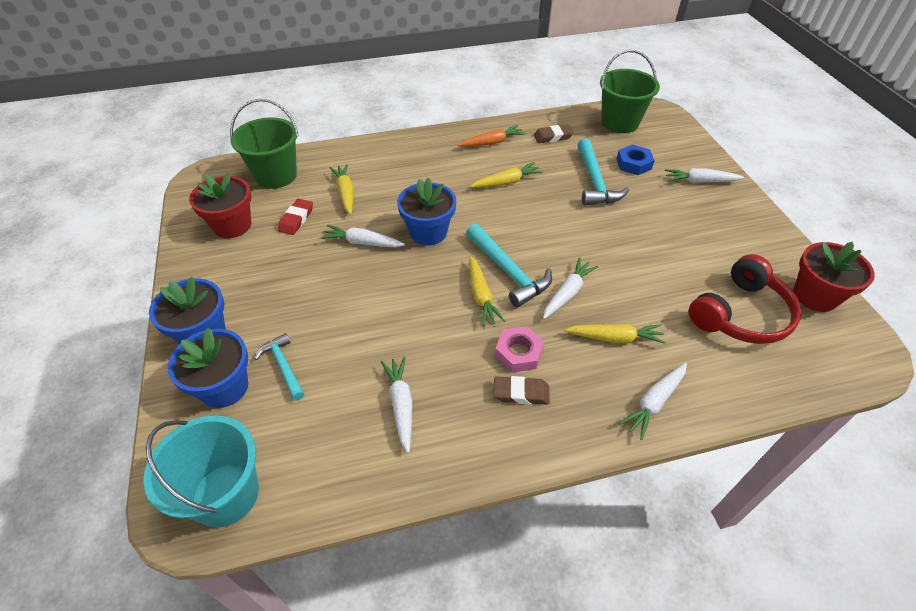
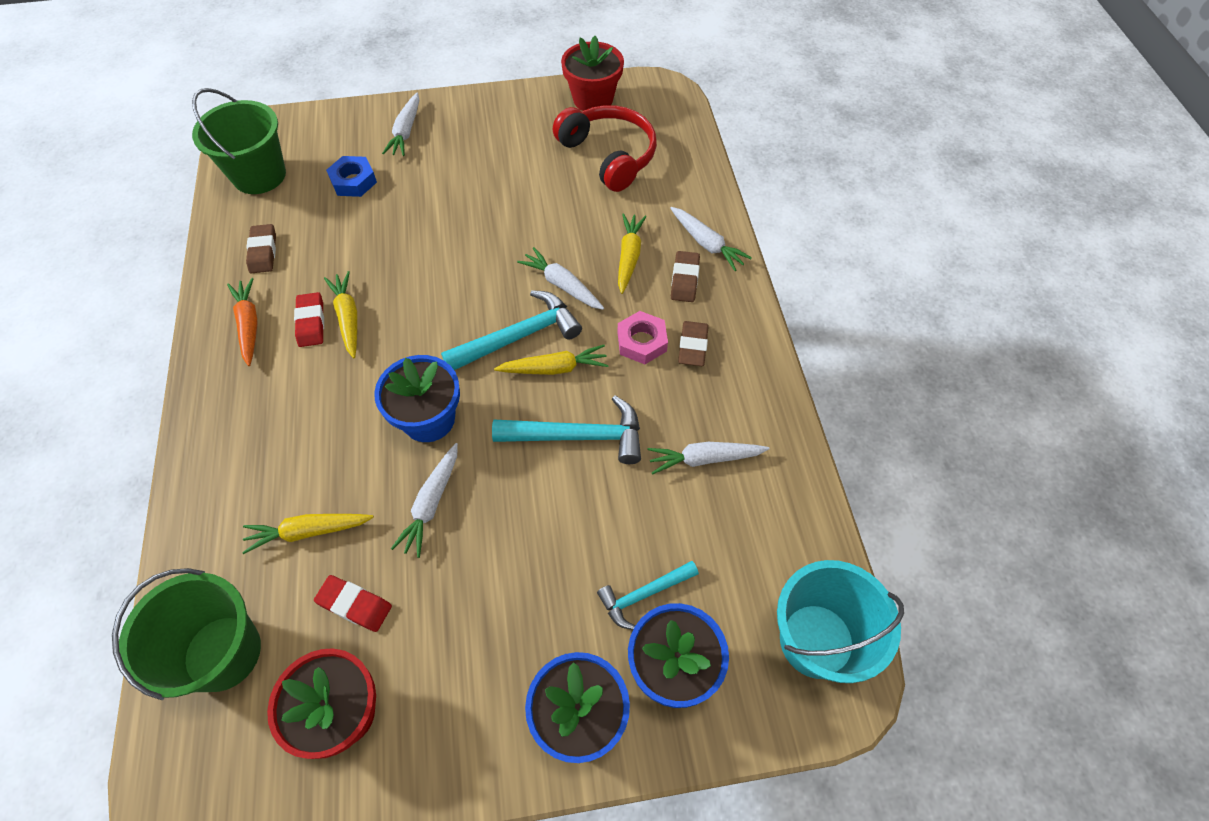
camera: 85 degrees left, 10 degrees up
turquoise hammer [577,138,629,206] -> turquoise hammer moved to [492,396,641,464]
none -> red eraser [294,292,324,347]
none -> brown eraser [671,251,700,302]

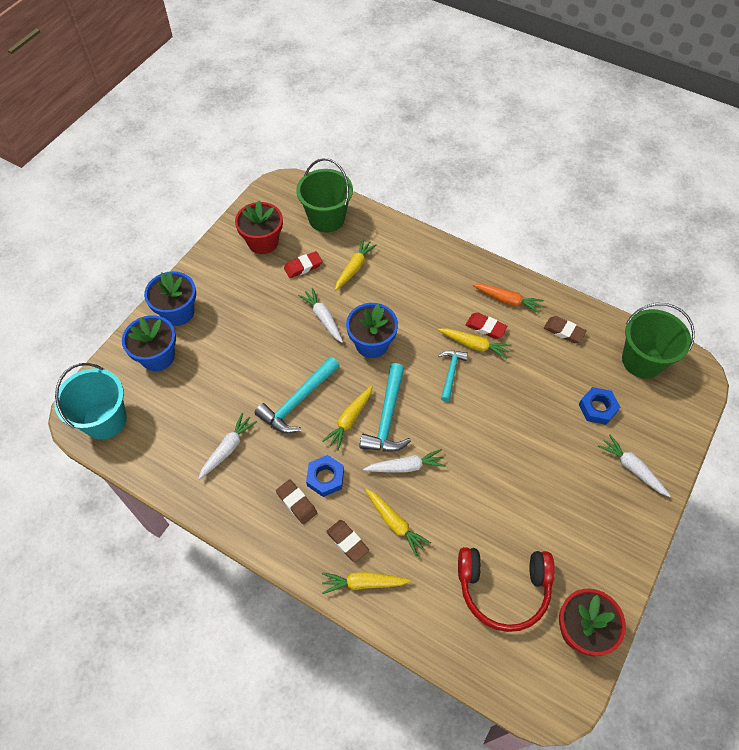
camera: 130 degrees right, 0 degrees up
turquoise hammer [597,561,699,630] -> turquoise hammer moved to [438,350,468,402]
pink nut [617,311,668,364] -> blue nut [306,455,344,497]
white carrot [670,207,752,271] -> yellow carrot [322,572,411,594]

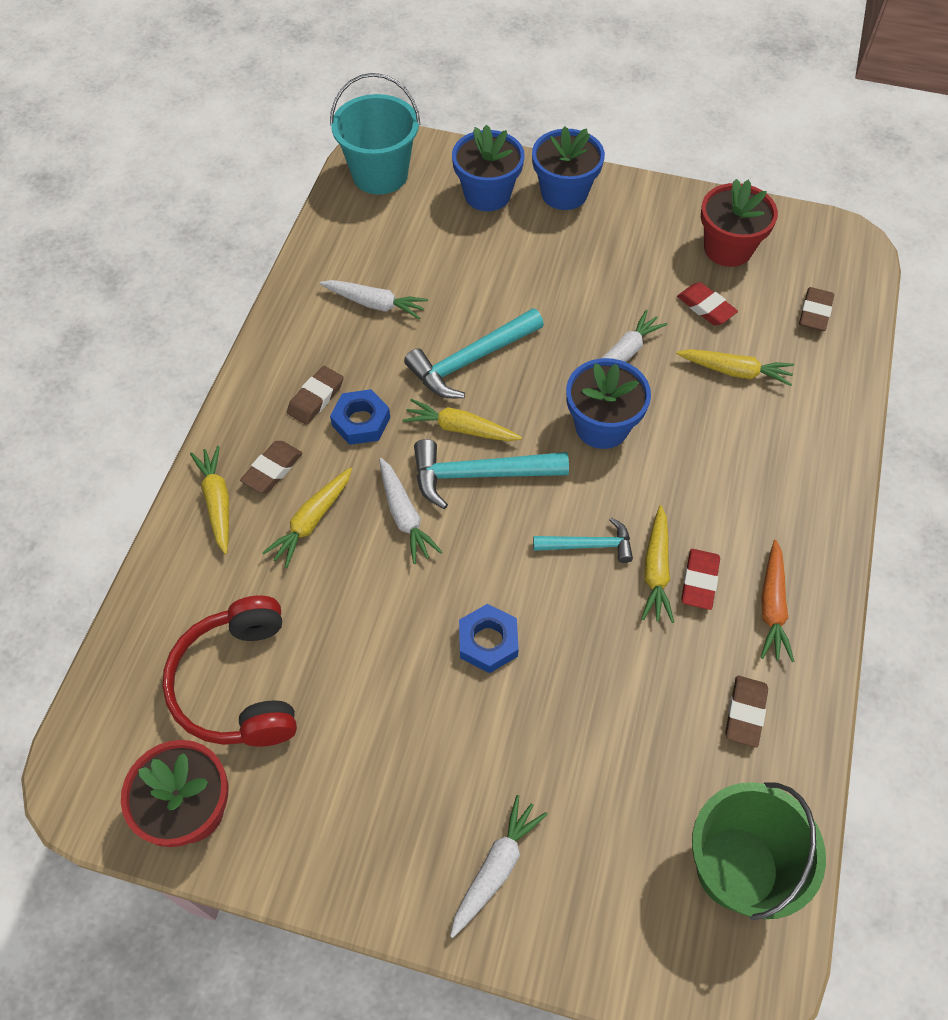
camera: 75 degrees right, 0 degrees up
turquoise hammer [255,357,340,433] -> turquoise hammer turned 60 degrees counterclockwise [404,308,544,398]
green bucket [296,158,353,232] -> brown eraser [799,287,834,331]
blue nut [579,387,620,425] -> blue nut moved to [459,604,519,673]

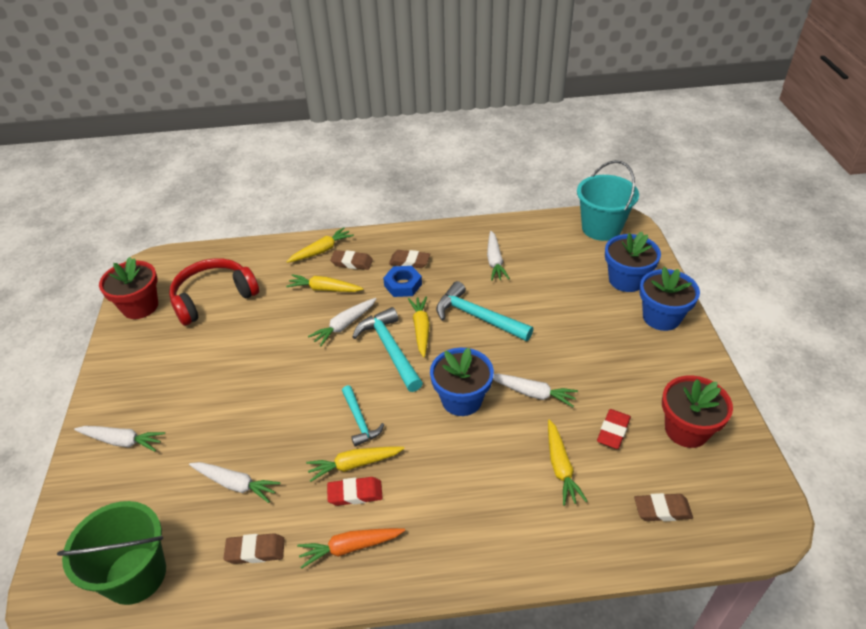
camera: 70 degrees right, 15 degrees down
blue nut [459,604,519,673] -> none
none -> white carrot [189,462,281,503]

